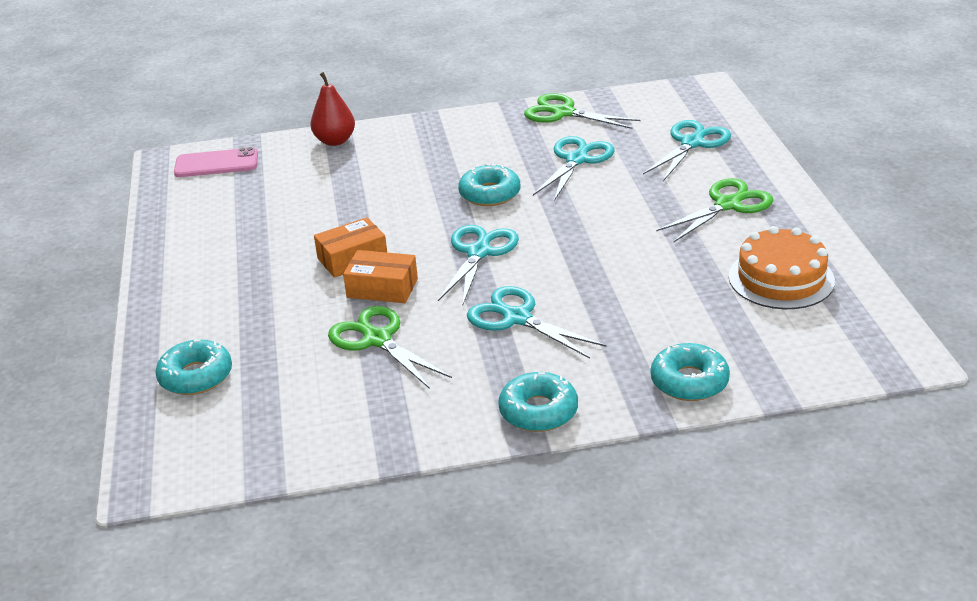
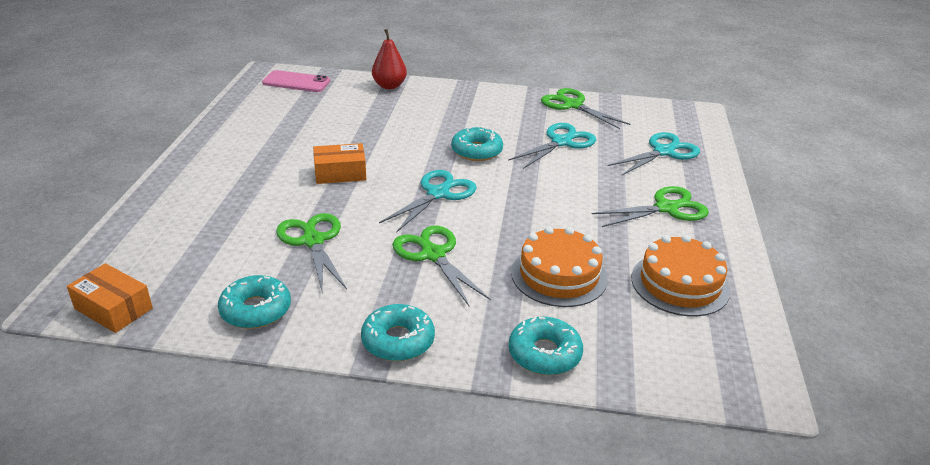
camera: 15 degrees right, 0 degrees up
turquoise donut [155,339,232,395] -> turquoise donut moved to [218,275,291,329]
orange box [343,250,418,303] -> orange box moved to [67,263,153,333]
turquoise scissors [467,286,607,359] -> green scissors [392,226,491,306]
none -> orange cake [511,226,608,307]

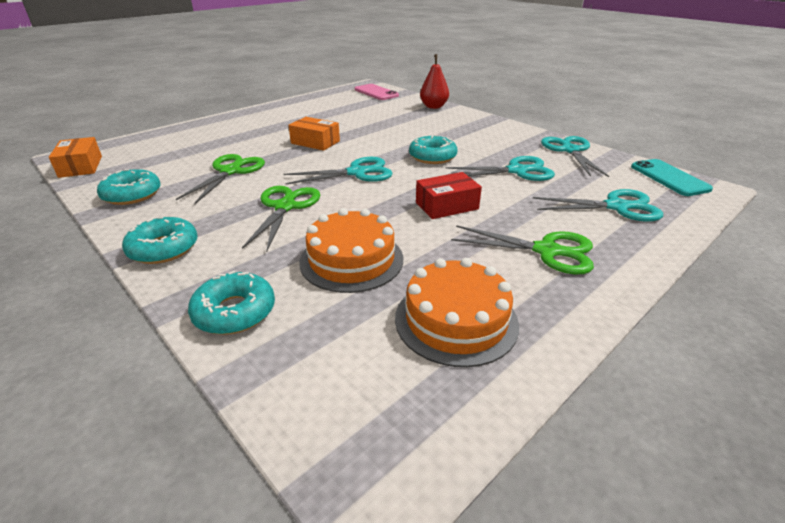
camera: 40 degrees right, 0 degrees up
green scissors [541,88,631,129] -> turquoise scissors [541,136,609,177]
none -> red box [416,172,482,219]
none -> turquoise phone [631,159,713,196]

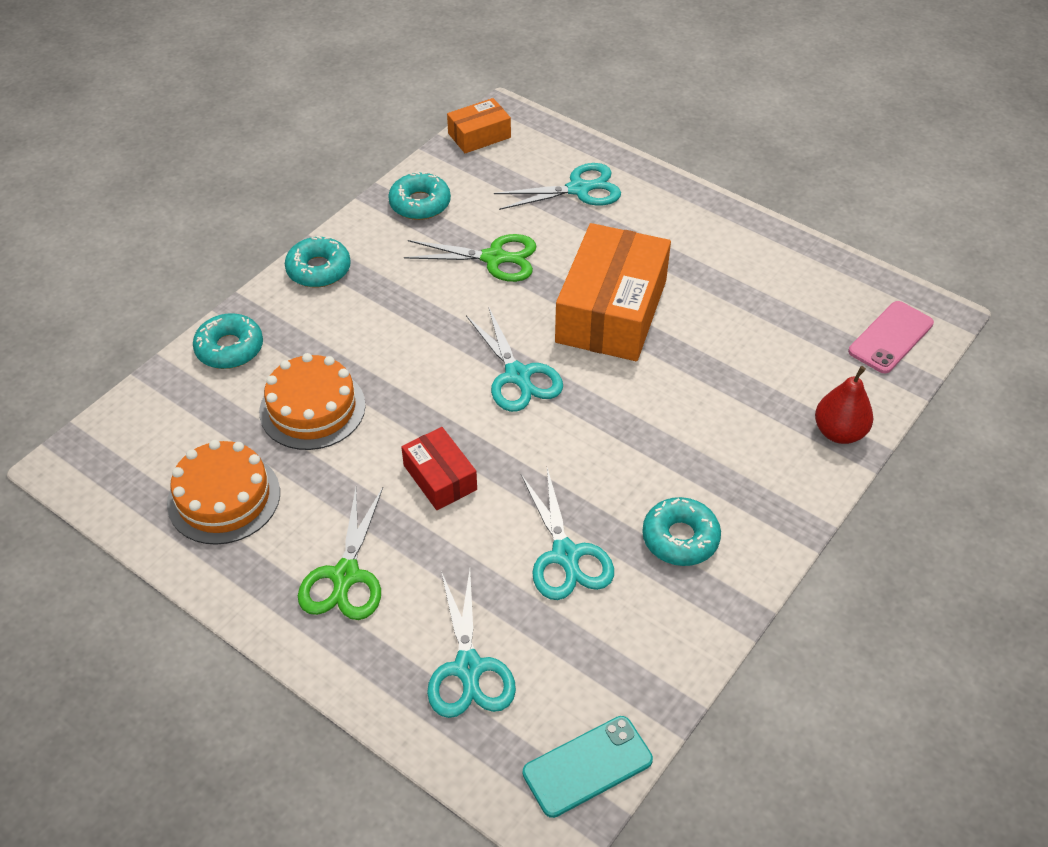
camera: 80 degrees right, 15 degrees up
green scissors [242,186,320,252] -> none
orange box [289,117,340,151] -> orange box [555,223,671,361], size x1.99
turquoise donut [409,135,457,164] -> turquoise donut moved to [642,497,721,566]
turquoise scissors [541,136,609,177] -> turquoise scissors moved to [494,163,621,210]

